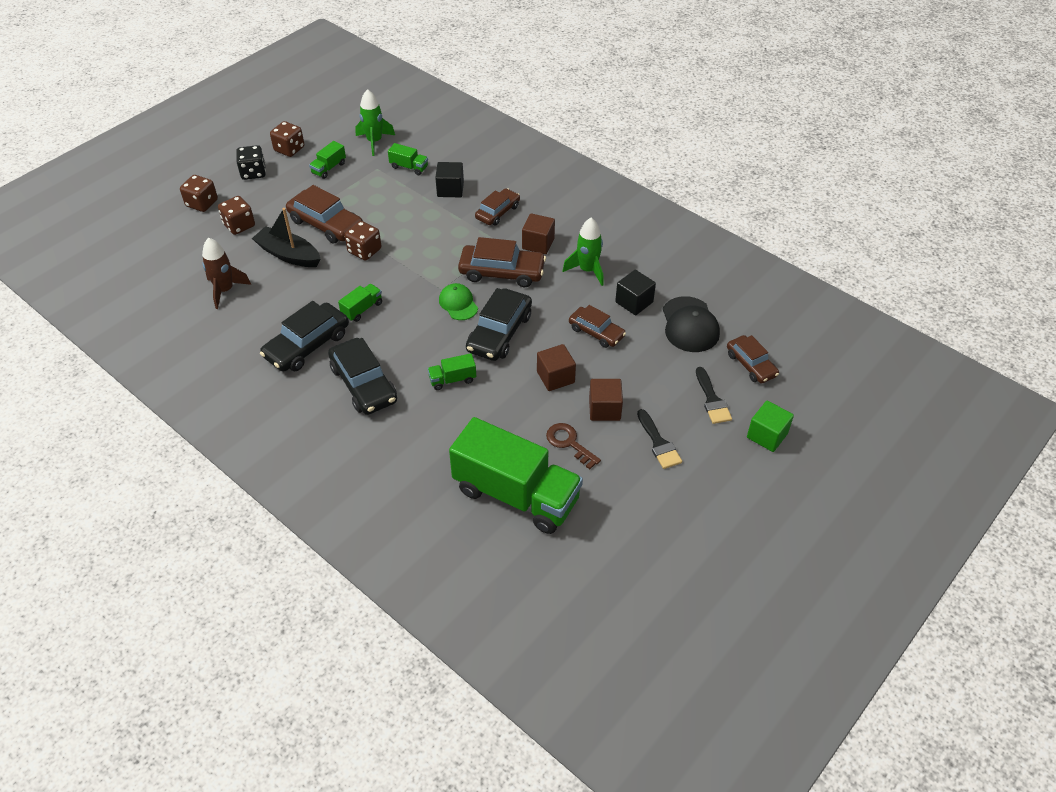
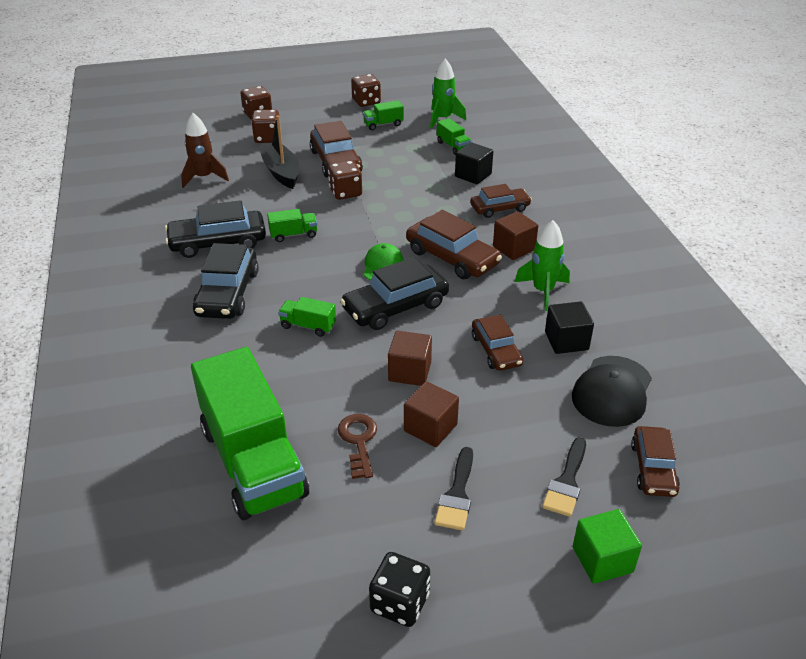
camera: 35 degrees right, 10 degrees down
black dice [236,145,266,180] -> black dice moved to [369,552,430,627]

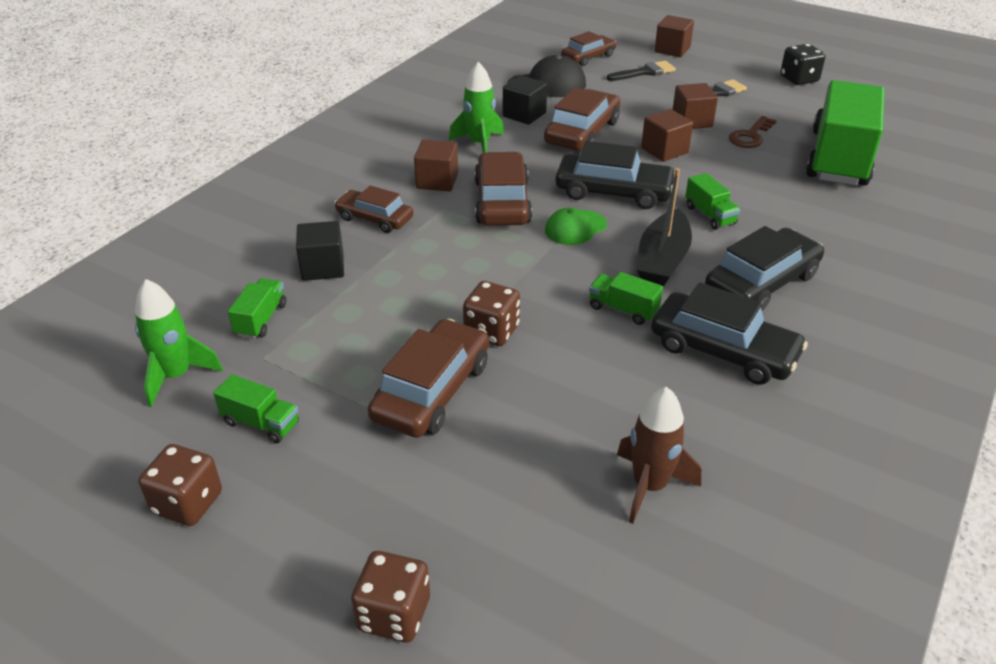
camera: 135 degrees left, 0 degrees up
brown dice [251,110,279,143] -> none
black boat [258,115,299,189] -> black boat moved to [636,168,692,287]
brown car [472,315,523,371] -> brown car [544,87,621,151], size x1.55
green cube [573,509,642,584] -> brown cube [655,15,694,57]

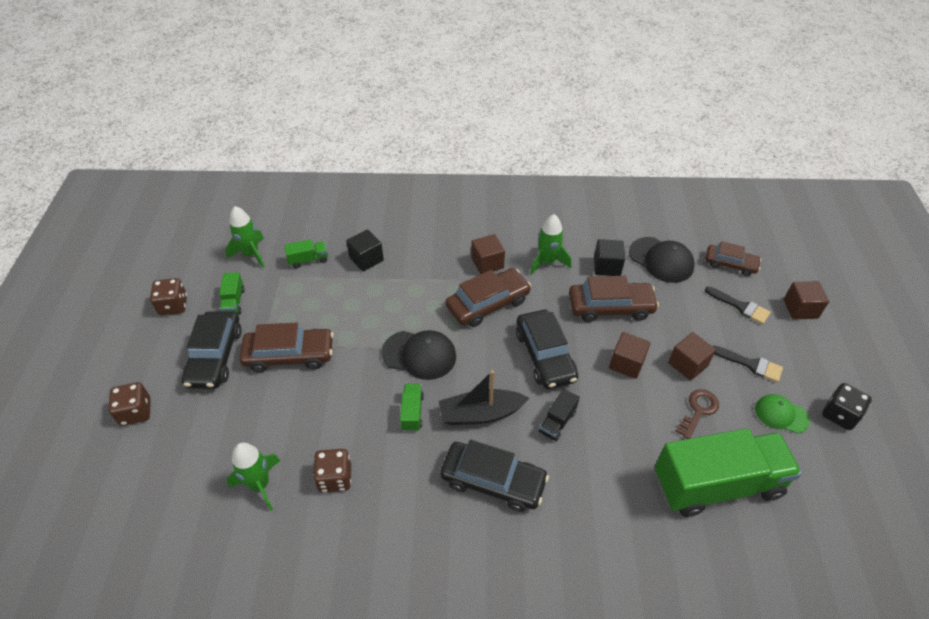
camera: 60 degrees right, 10 degrees up
brown car [334,185,413,233] -> none
brown dice [463,281,520,346] -> brown dice moved to [313,449,351,493]
green cap [545,208,607,245] -> green cap moved to [755,394,810,433]
brown rocket [617,387,701,524] -> green rocket [227,442,280,511]
black car [651,282,808,385] -> black car moved to [182,311,242,389]
green truck [685,173,740,230] -> black truck [539,389,580,441]
brown key [729,116,777,148] -> brown key turned 120 degrees clockwise [676,389,719,439]
none -> black cap [382,330,456,380]

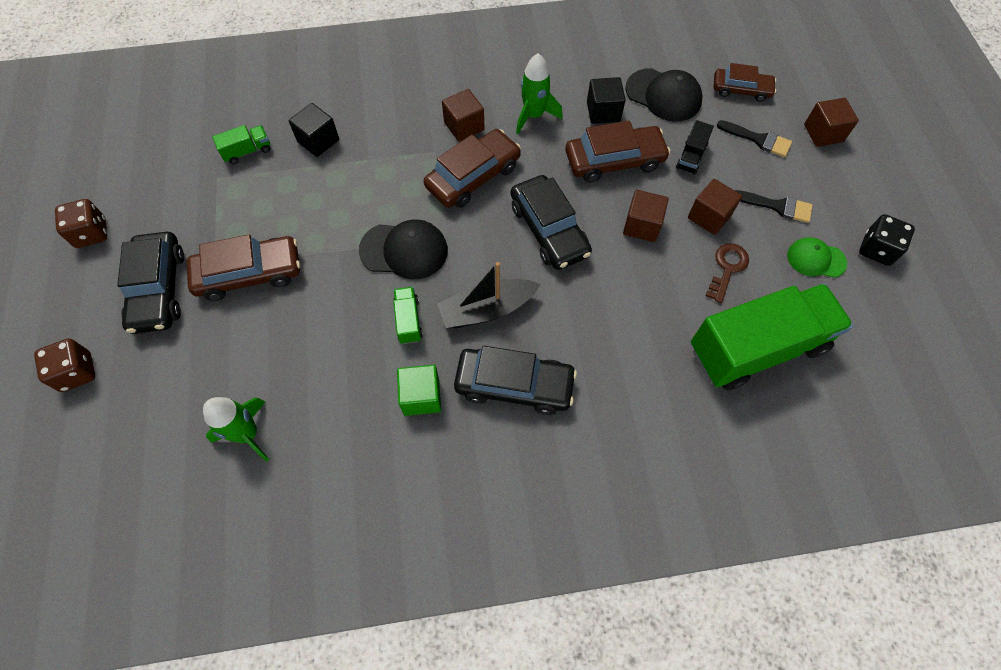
camera: 10 degrees left, 15 degrees up
green truck [219,272,245,315] -> none
green rocket [225,206,265,268] -> none
brown dice [313,449,351,493] -> none
black truck [539,389,580,441] -> black truck moved to [676,120,714,175]
none -> green cube [397,365,441,416]

